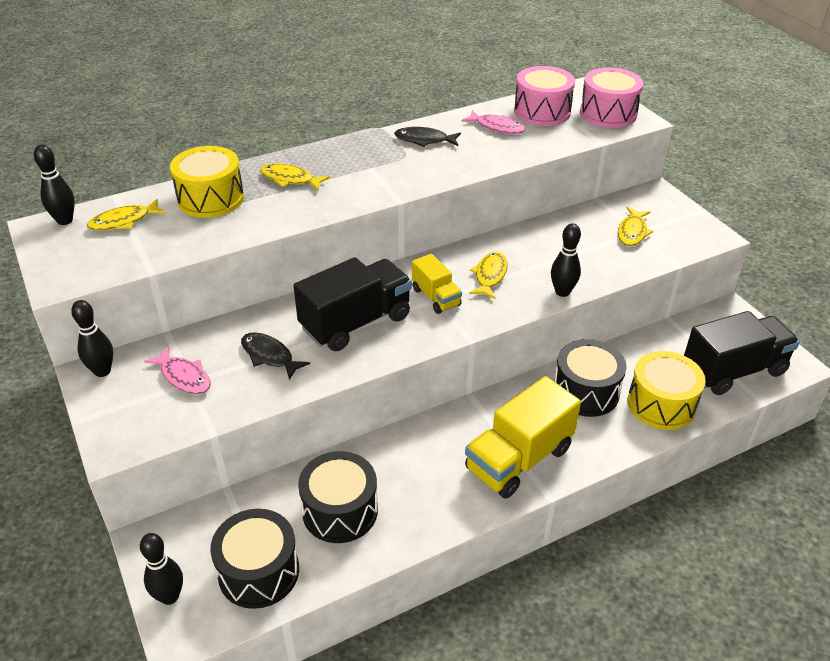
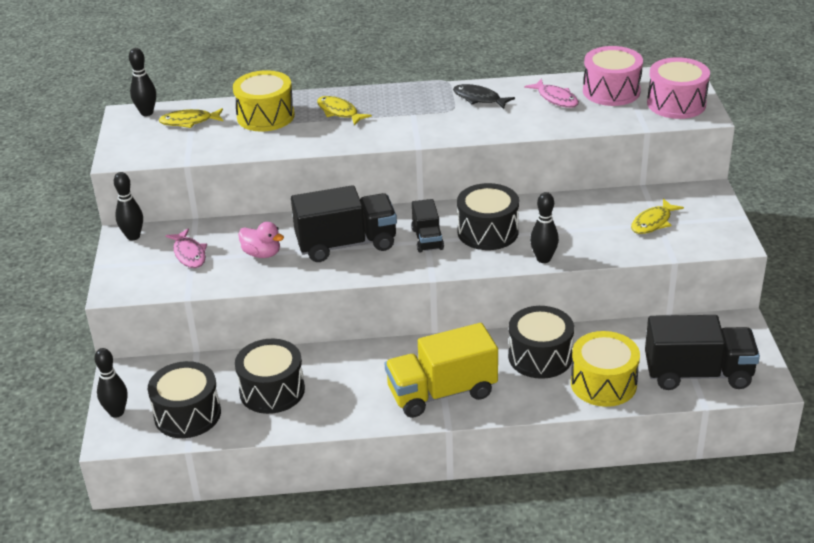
camera: 25 degrees right, 5 degrees down
black fish [241,332,310,380] -> pink duck [238,222,284,258]
yellow truck [412,254,462,314] -> black truck [411,199,444,253]
yellow fish [469,252,508,299] -> black drum [457,183,519,250]

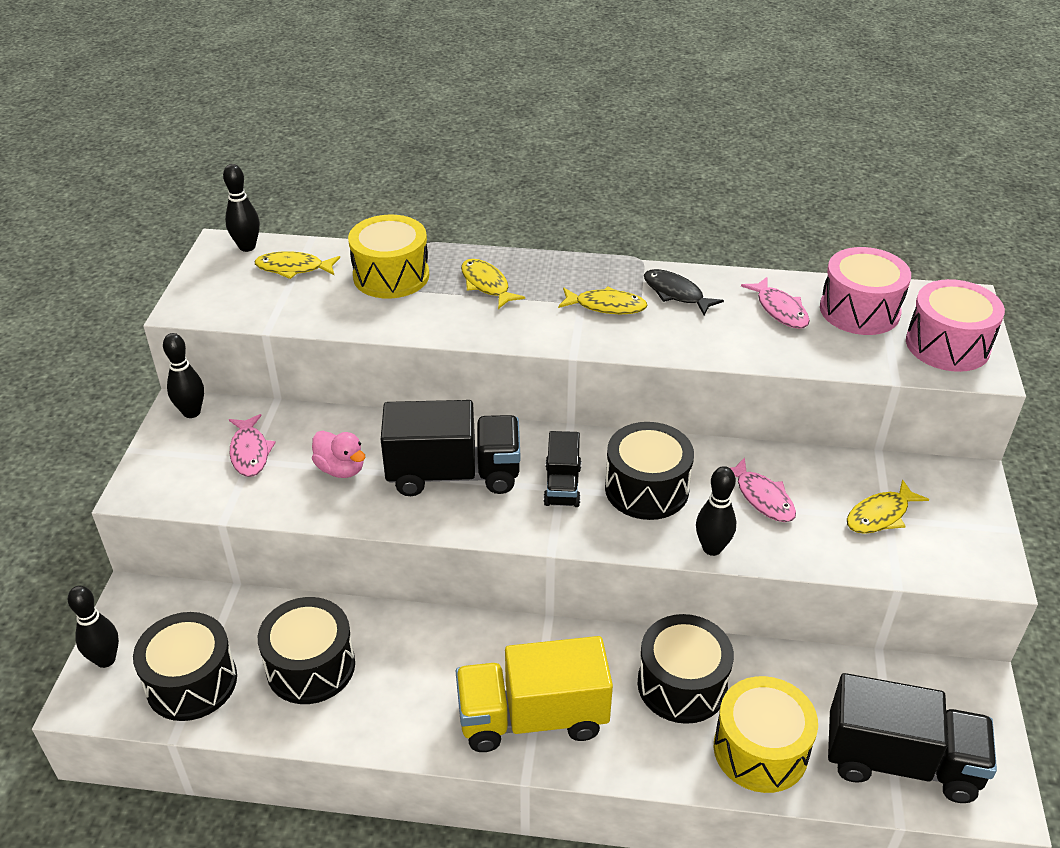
camera: 10 degrees right, 5 degrees up
none -> yellow fish [558,286,648,314]
none -> pink fish [730,457,796,522]

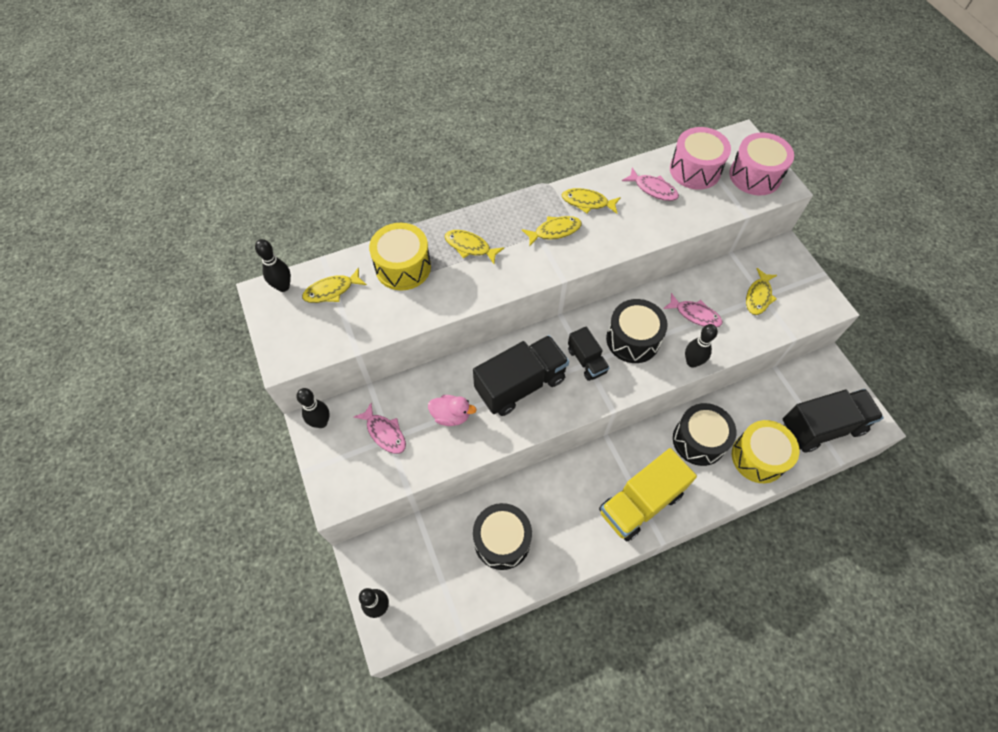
camera: 30 degrees left, 20 degrees up
black drum [133,612,237,721] -> none
black fish [644,269,724,315] -> yellow fish [561,188,621,214]

